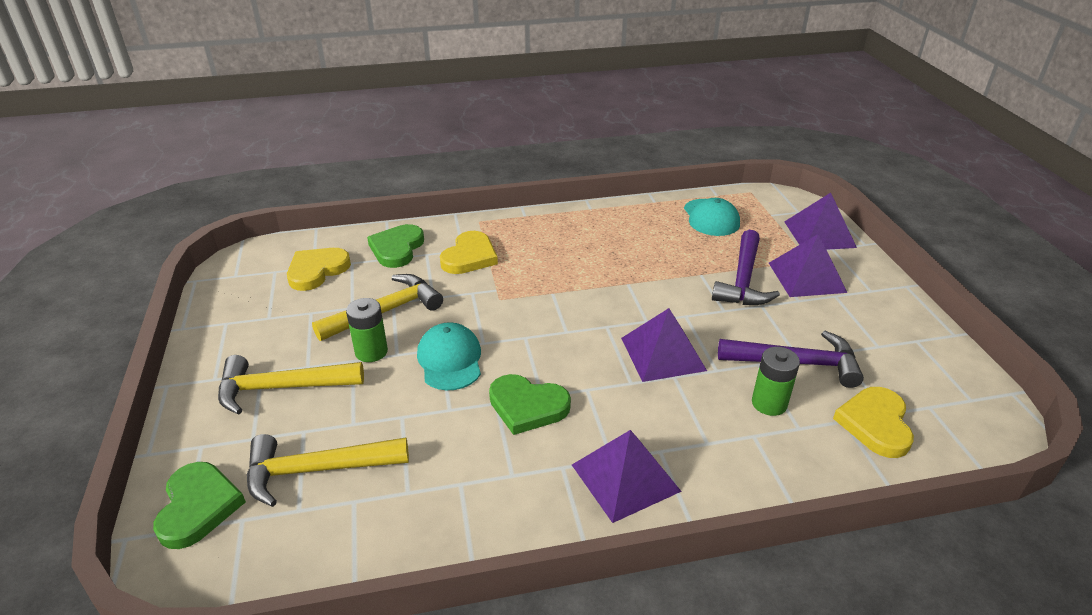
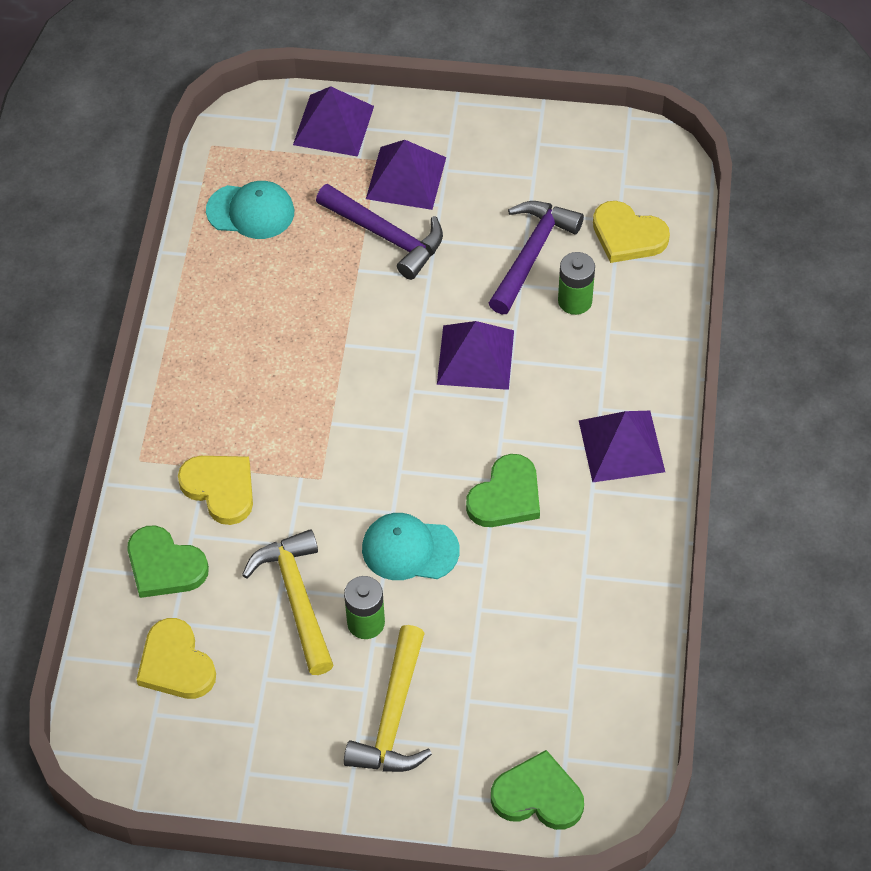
camera: 70 degrees left, 20 degrees up
yellow hammer [247,434,409,507] -> none

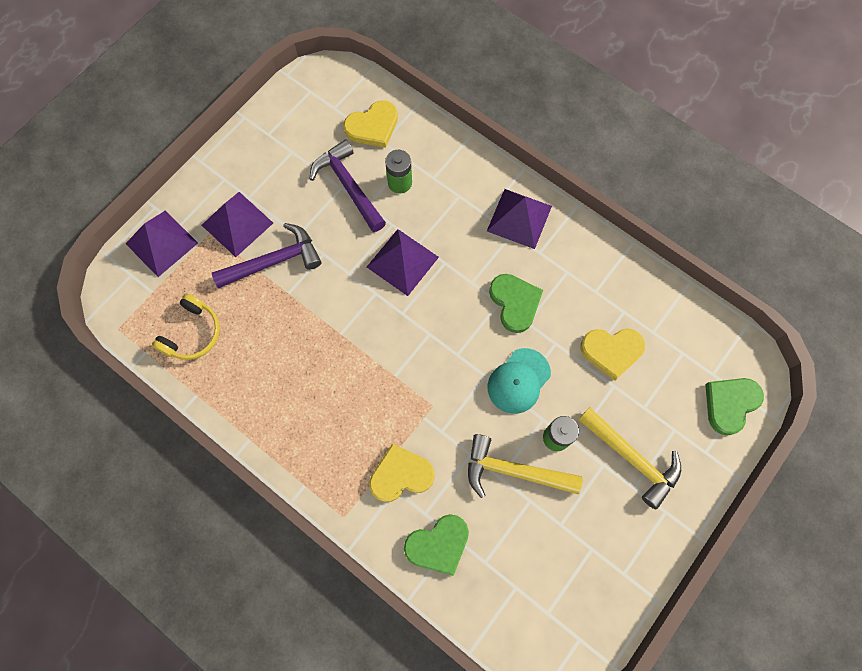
camera: 60 degrees left, 15 degrees up
yellow heart [136,618,216,699] -> yellow heart moved to [580,328,645,381]
turquoise cap [206,181,294,239] -> yellow headphones [152,293,220,360]

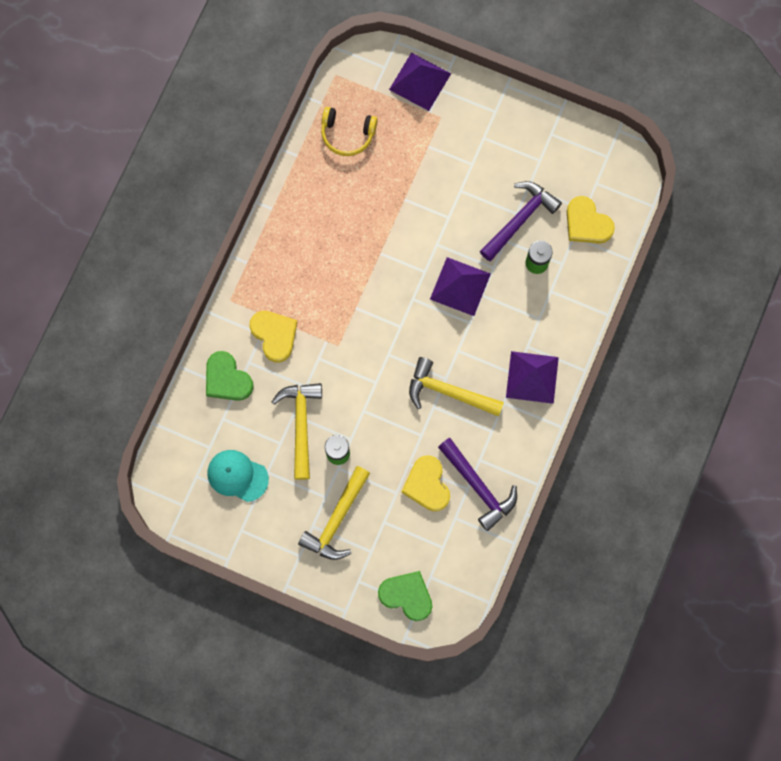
camera: 75 degrees right, 5 degrees up
purple pyramid [202,192,273,257] -> none
purple hammer [212,223,321,288] -> purple hammer moved to [438,438,517,531]
turquoise cap [488,348,551,414] -> turquoise cap moved to [207,450,269,502]
green heart [489,274,543,333] -> yellow hammer [409,357,504,417]

